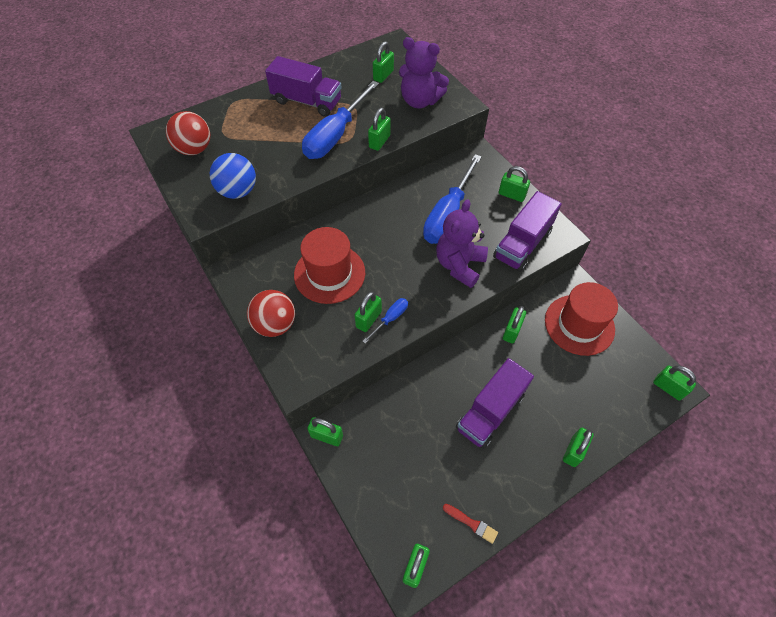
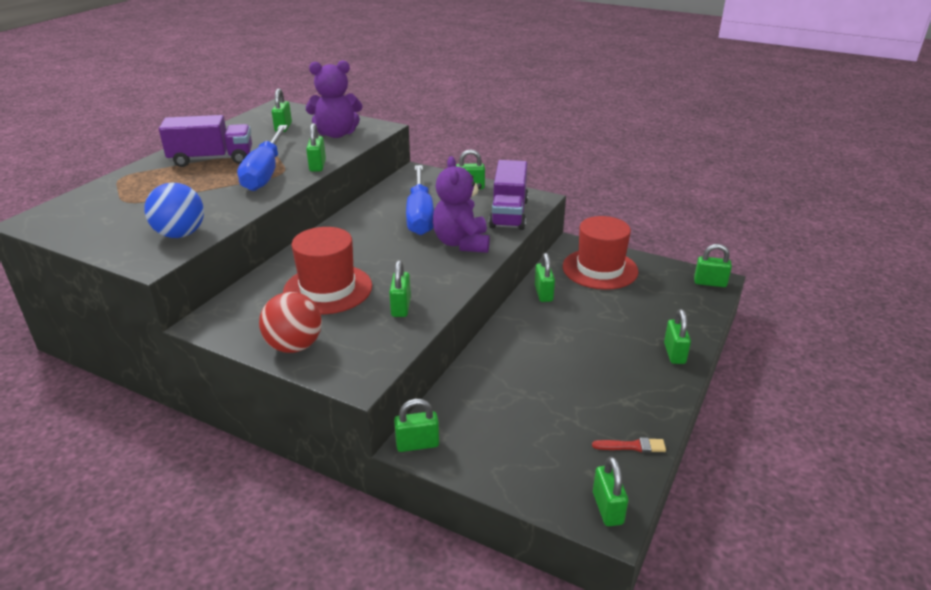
camera: 30 degrees left, 25 degrees down
red ball [166,111,210,155] -> none
blue screwdriver [363,298,408,344] -> none
purple truck [456,358,534,449] -> none

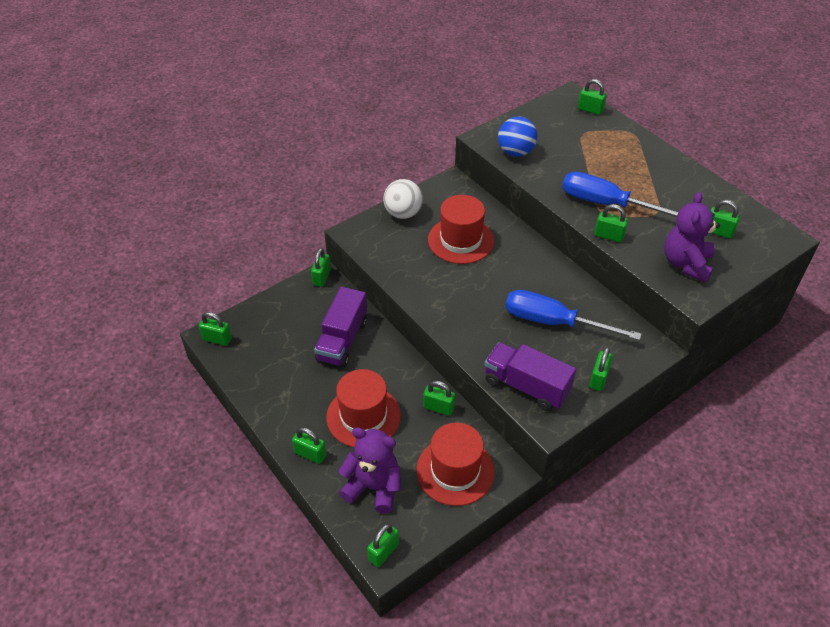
camera: 115 degrees right, 15 degrees up
purple truck [159,115,252,167] -> purple truck moved to [314,287,367,367]
red ball [259,292,322,353] -> white ball [383,179,423,219]
green padlock [389,260,411,317] -> green padlock moved to [578,79,607,115]
purple teddy bear [433,156,490,253] -> purple teddy bear moved to [339,427,401,513]
red brush [592,437,666,453] -> none
none -> red hat [326,369,401,448]

